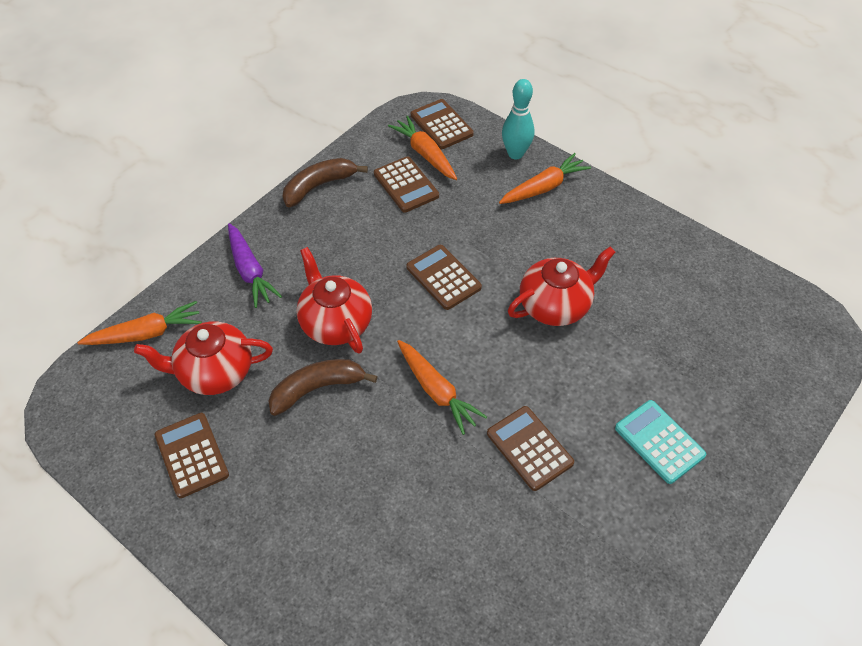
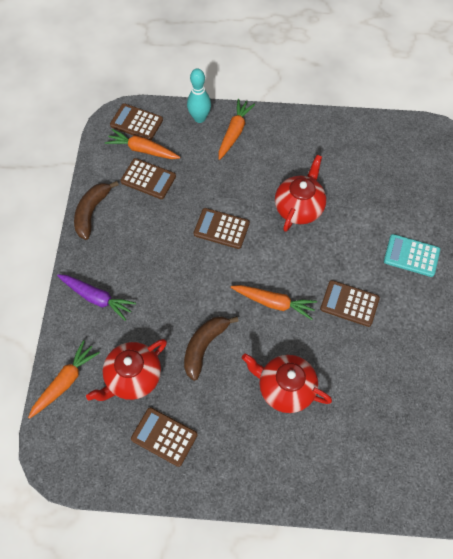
camera: 35 degrees left, 10 degrees up
red teapot [296,247,372,354] -> red teapot moved to [242,353,332,413]

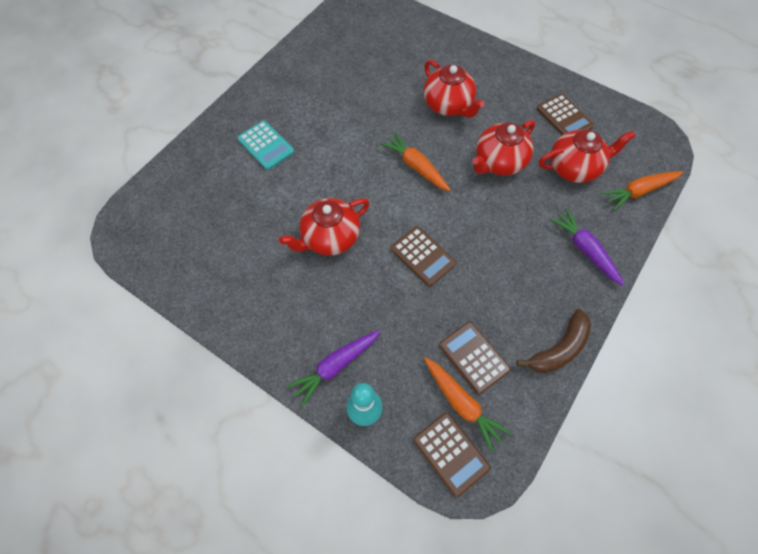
camera: 150 degrees left, 0 degrees up
brown banana [184,316,239,381] -> red teapot [473,120,535,176]
orange carrot [219,99,255,160] -> purple carrot [287,330,381,406]
brown calculator [320,280,380,327] -> none

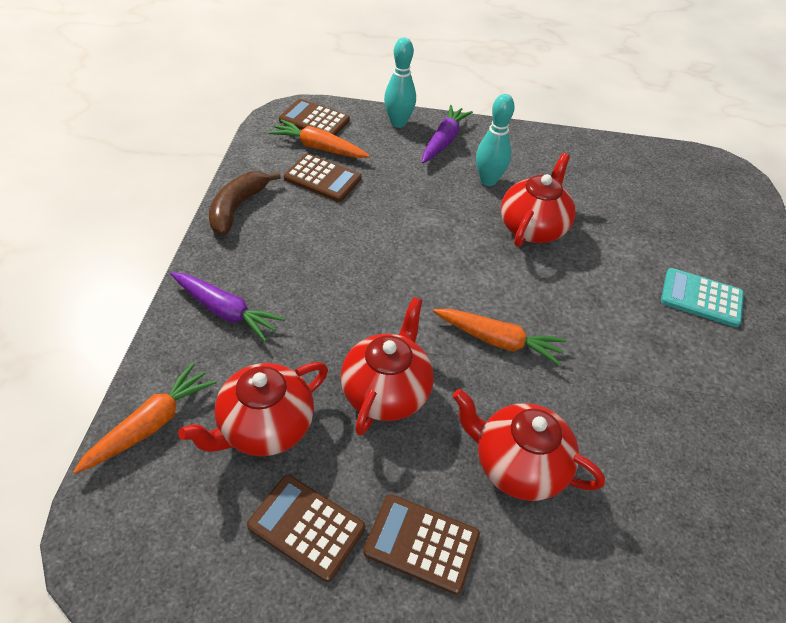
camera: 150 degrees right, 15 degrees down
brown calculator [391,226,456,287] -> brown calculator moved to [363,494,480,595]
none -> turquoise bowling pin [476,94,515,186]

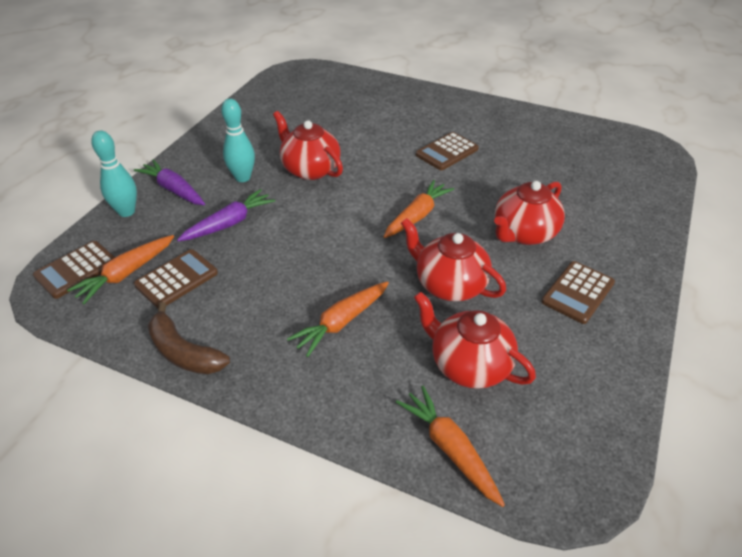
camera: 70 degrees left, 5 degrees down
purple carrot [171,272,285,342] -> purple carrot moved to [177,189,275,242]
red teapot [178,362,328,456] -> red teapot turned 150 degrees clockwise [414,292,536,389]
brown calculator [247,475,365,582] -> brown calculator moved to [416,132,479,170]
turquoise calculator [661,268,744,327] -> none
none -> orange carrot [287,281,389,357]

